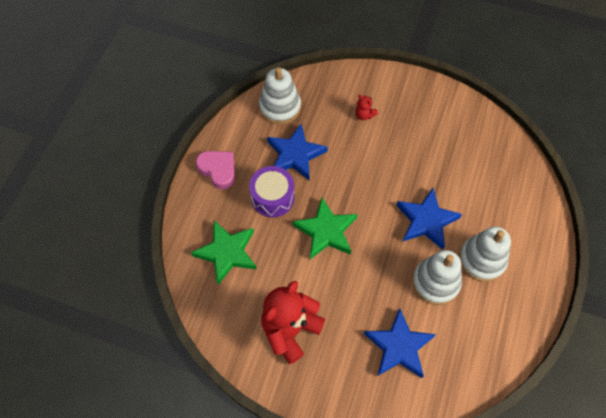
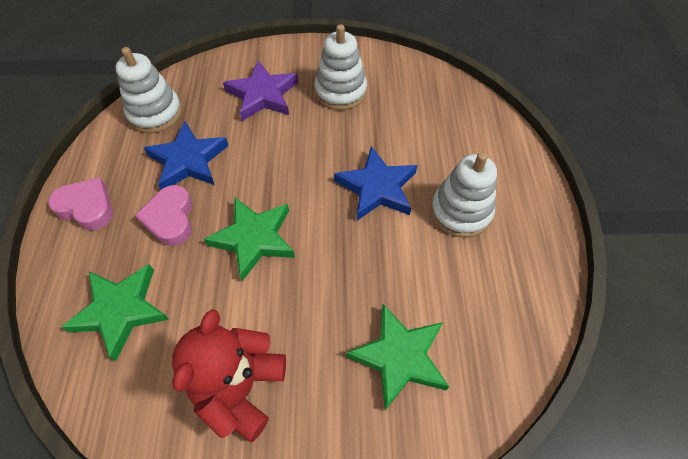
camera: 20 degrees left, 5 degrees down
purple drum [249,166,295,217] -> pink heart [135,185,193,246]
red teddy bear [355,95,378,120] -> purple star [223,60,298,121]
blue star [364,308,436,378] -> green star [346,304,449,410]
white stacking toy [412,250,462,305] -> white stacking toy moved to [315,24,367,110]

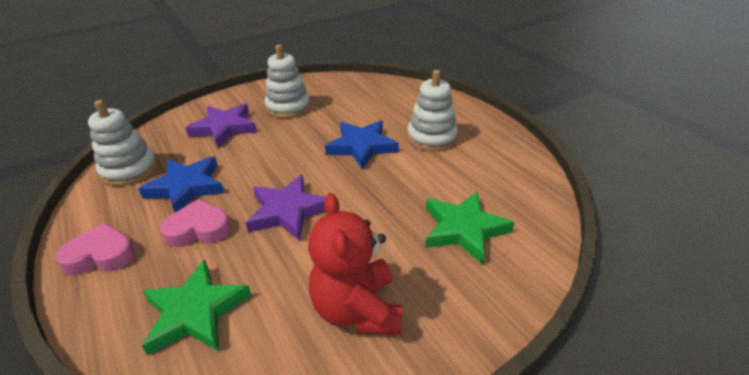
camera: 30 degrees left, 20 degrees down
pink heart [135,185,193,246] -> pink heart turned 120 degrees clockwise [160,199,231,247]
green star [204,197,295,281] -> purple star [246,174,325,241]

